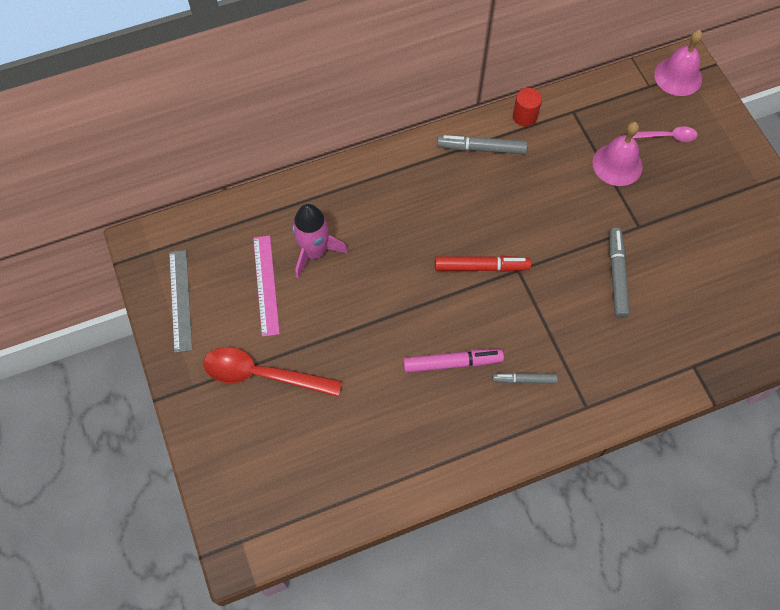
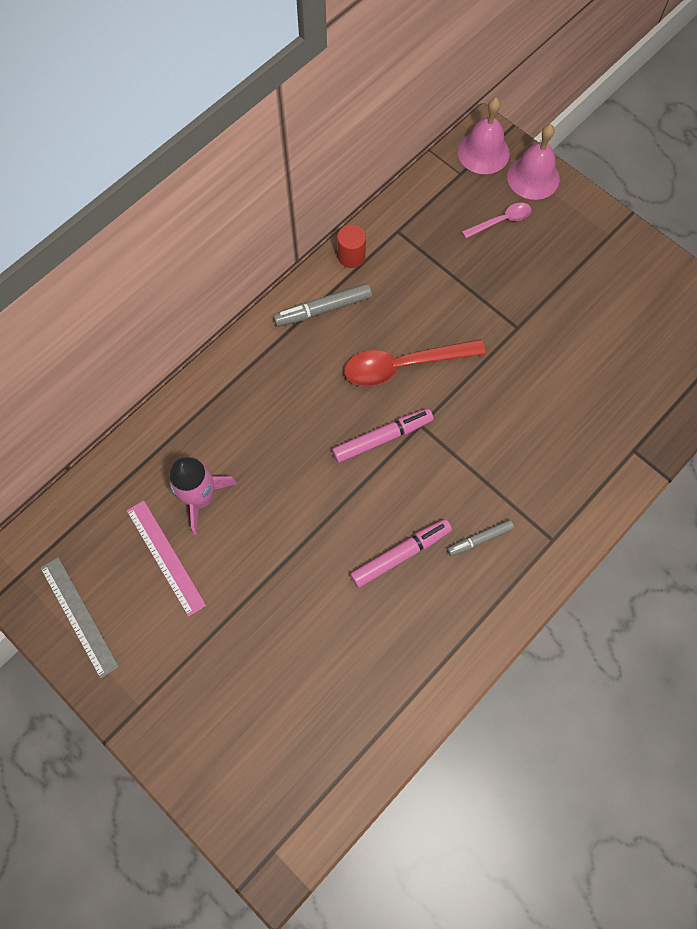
camera: 25 degrees left, 5 degrees up
red spoon [203,347,342,397] -> red spoon moved to [344,339,486,387]
red marker [435,256,531,272] -> pink marker [332,408,433,463]
pink bell [592,122,643,186] -> pink bell moved to [507,124,560,200]
grey marker [609,228,630,318] -> none

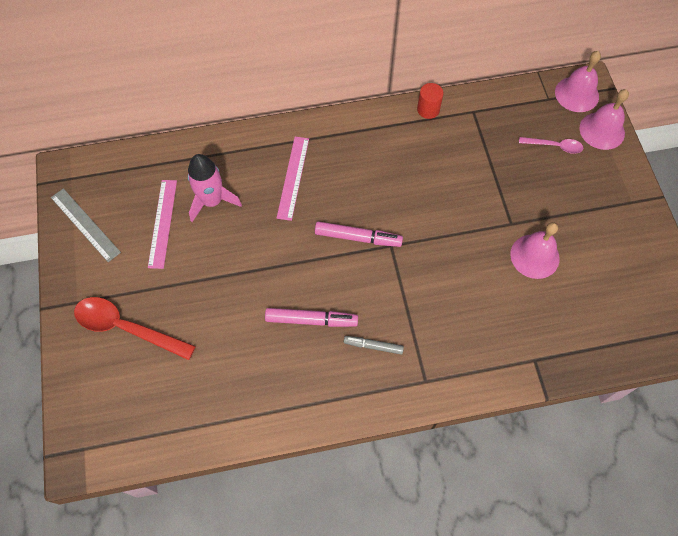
camera: 35 degrees right, 5 degrees down
grey ruler [40,557,119,679] -> grey ruler turned 45 degrees counterclockwise [51,188,121,262]
grey marker [273,283,372,327] -> none
red spoon [344,339,486,387] -> red spoon moved to [74,297,196,360]
none -> pink ruler [277,137,309,221]
none -> pink bell [510,222,560,279]

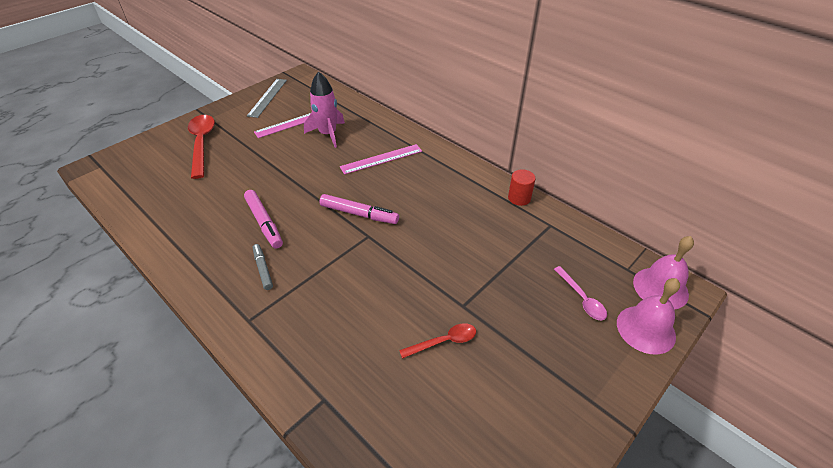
camera: 55 degrees right, 20 degrees down
pink marker [315,222,403,247] -> pink marker turned 45 degrees counterclockwise [319,194,399,224]
pink bell [510,222,560,279] -> red spoon [399,323,476,359]

